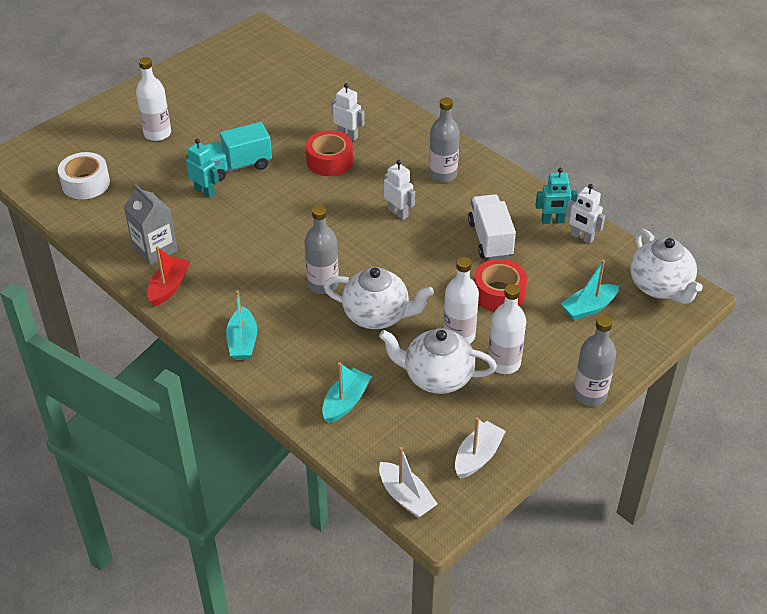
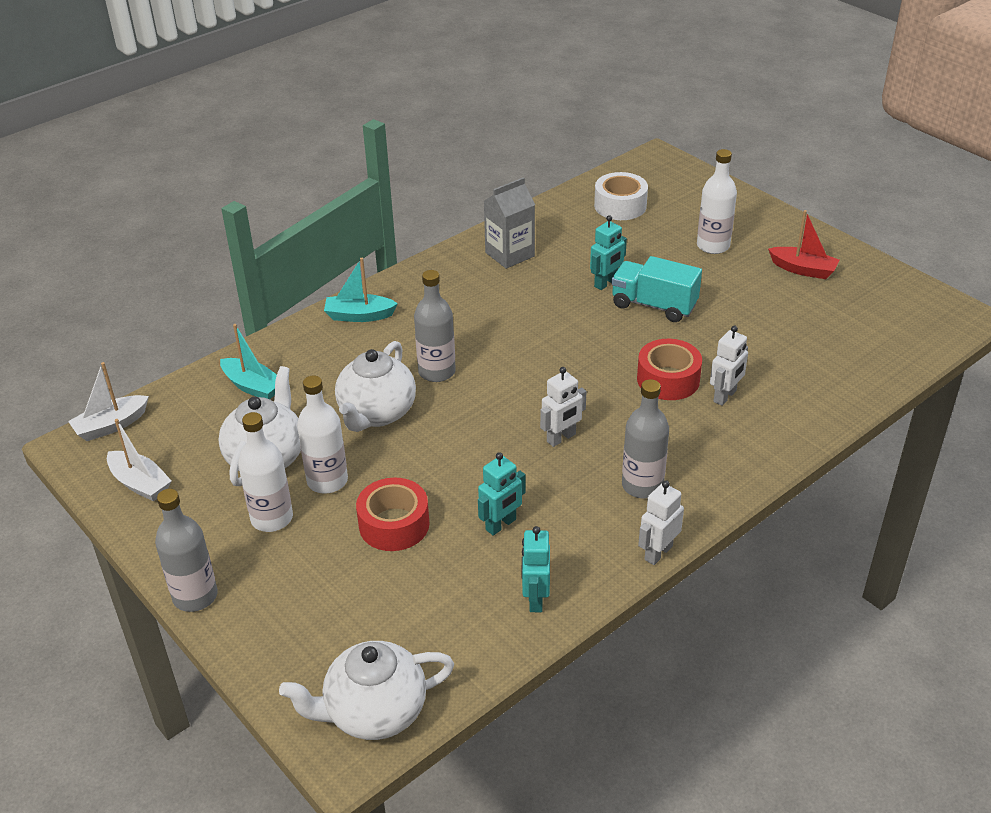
camera: 95 degrees right, 5 degrees down
red boat [147,246,190,306] -> red boat moved to [768,210,840,279]
turquoise truck [205,122,272,181] -> turquoise truck turned 45 degrees counterclockwise [611,256,702,322]
white truck [468,194,516,260] -> turquoise robot [478,452,525,536]
turquoise boat [561,260,619,320] -> none
white robot [565,184,605,244] -> white robot moved to [638,480,684,565]

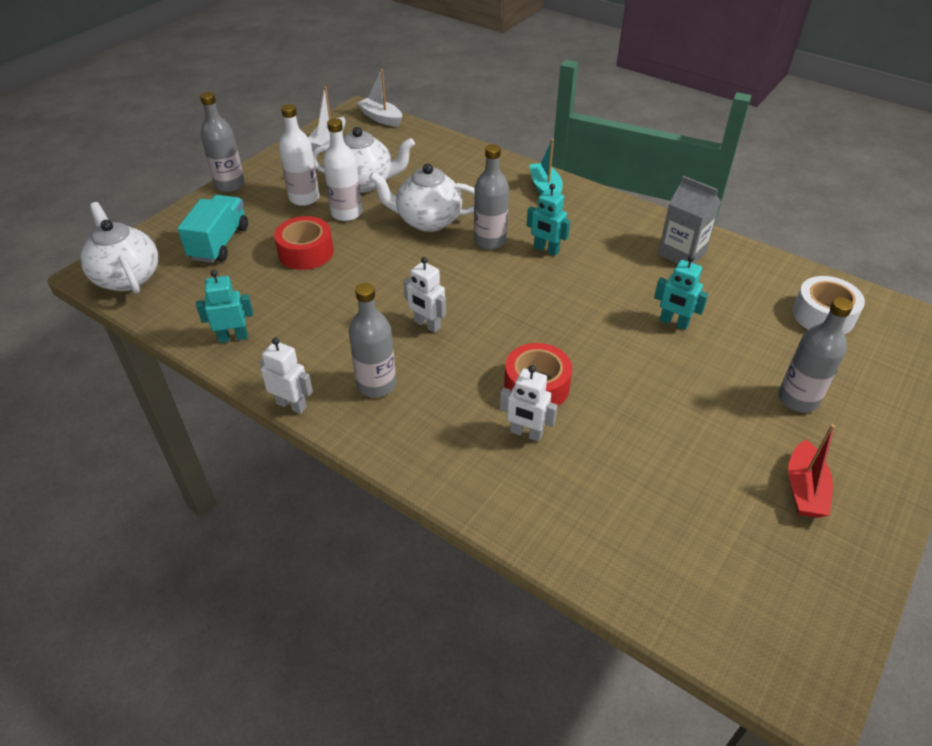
camera: 75 degrees right, 5 degrees up
turquoise boat [220,324,277,399] -> none
turquoise robot [478,452,525,536] -> turquoise robot moved to [527,184,570,256]
turquoise truck [611,256,702,322] -> turquoise truck moved to [177,195,248,263]
white bottle [697,149,737,254] -> grey bottle [778,297,853,412]

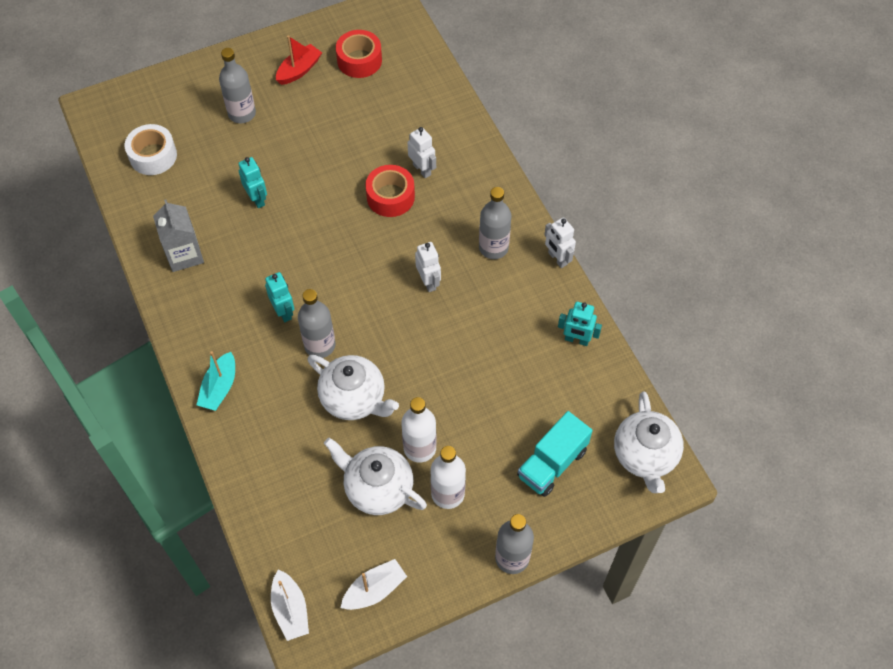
camera: 150 degrees left, 15 degrees up
red tape [274,216,334,270] -> red tape moved to [336,30,382,78]

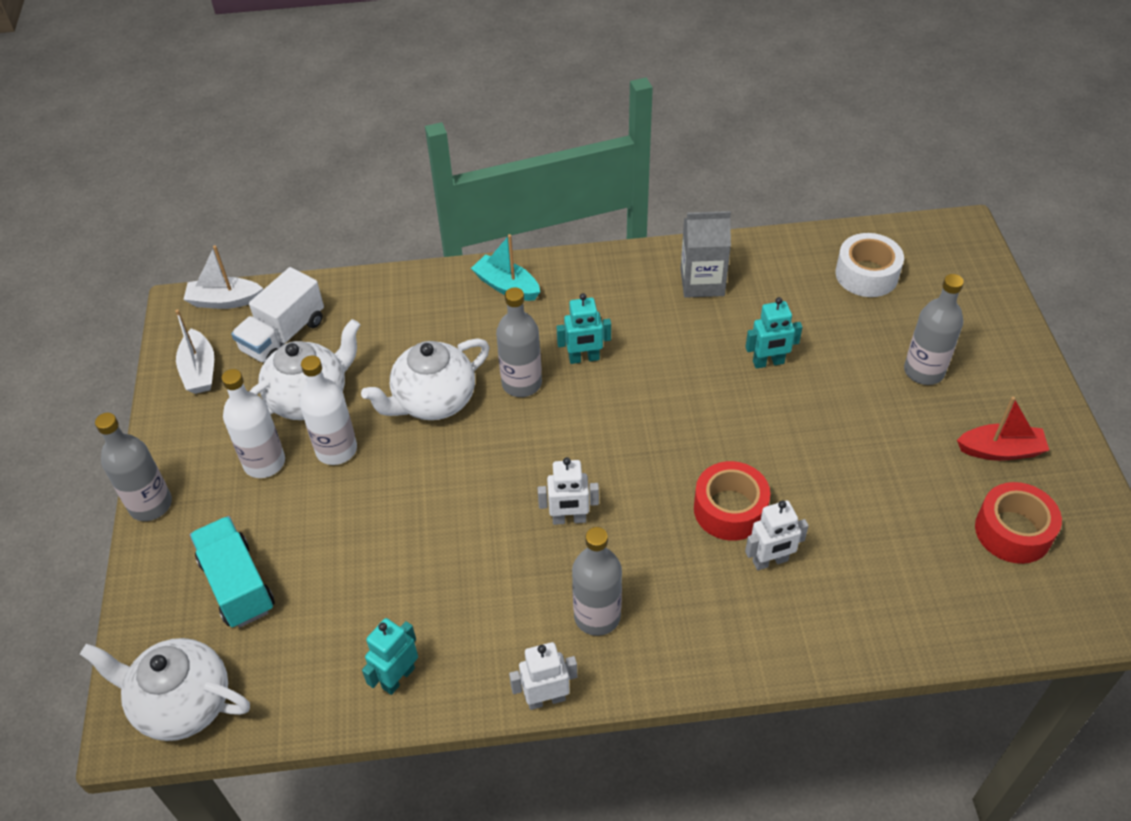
camera: 110 degrees right, 10 degrees down
red boat [276,36,322,85] -> red boat turned 60 degrees counterclockwise [957,396,1049,461]
none -> white truck [231,267,324,363]

